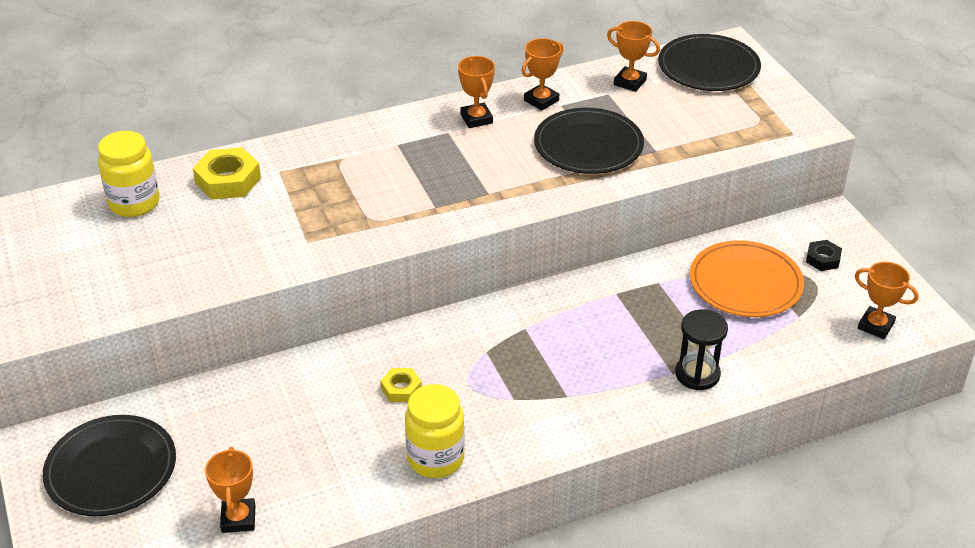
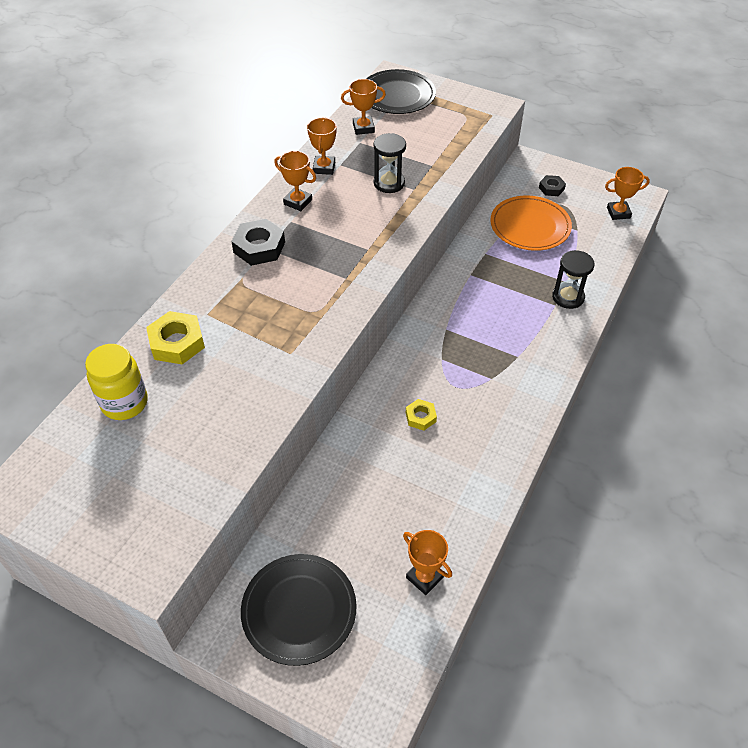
camera: 40 degrees left, 10 degrees up
yellow jar [405,384,465,478] -> none
black plate [534,108,644,174] -> black hourglass [374,133,406,193]
none -> black nut [231,219,285,266]

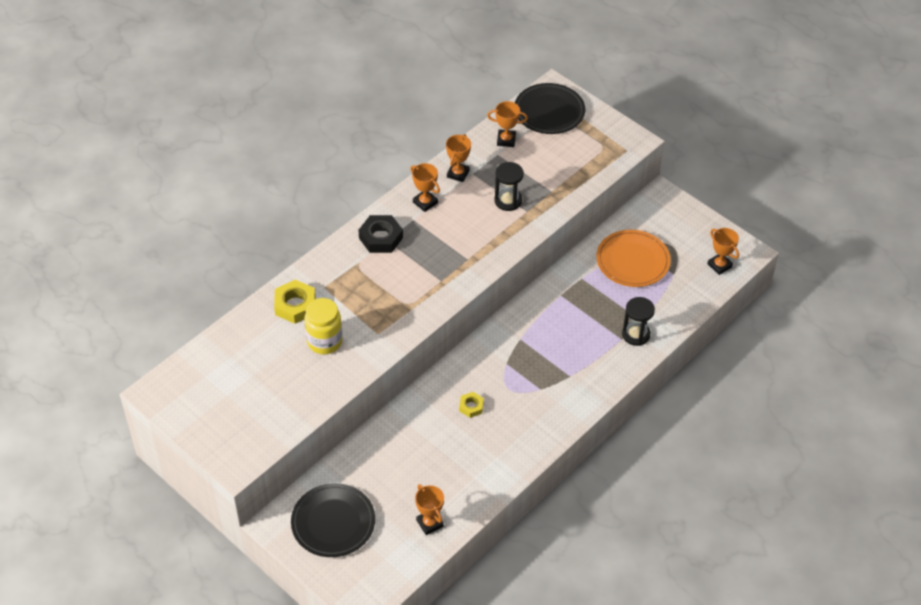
camera: 15 degrees right, 0 degrees up
yellow jar [85,344,148,420] -> yellow jar moved to [304,298,343,354]
black nut [539,175,566,196] -> none
orange trophy [605,167,650,220] -> orange trophy turned 45 degrees clockwise [707,228,739,275]

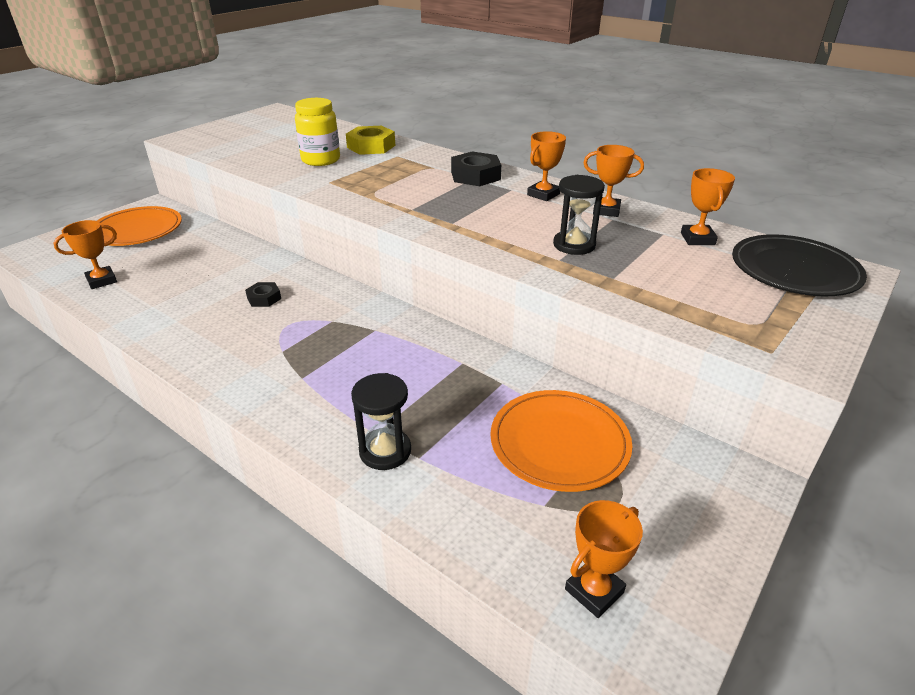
camera: 85 degrees right, 15 degrees down
black plate [291,483,375,557] -> orange plate [97,206,182,246]
yellow nut [459,392,484,418] -> black nut [245,282,281,307]

